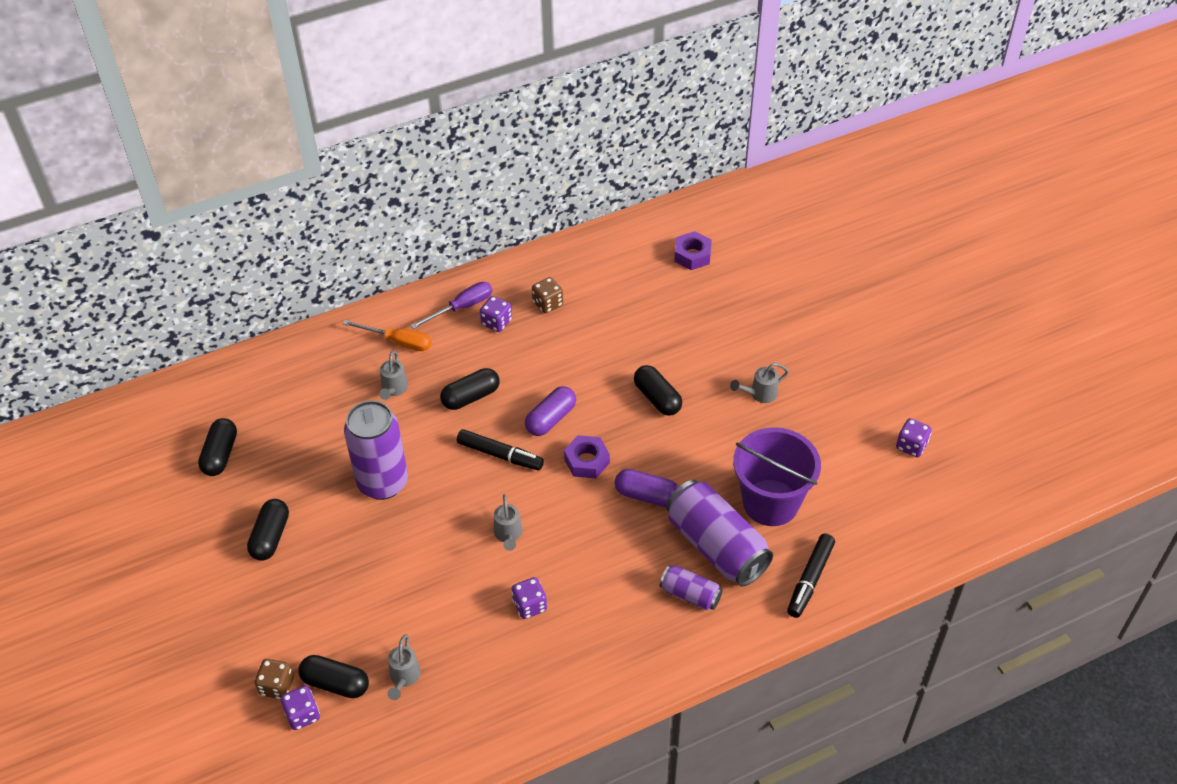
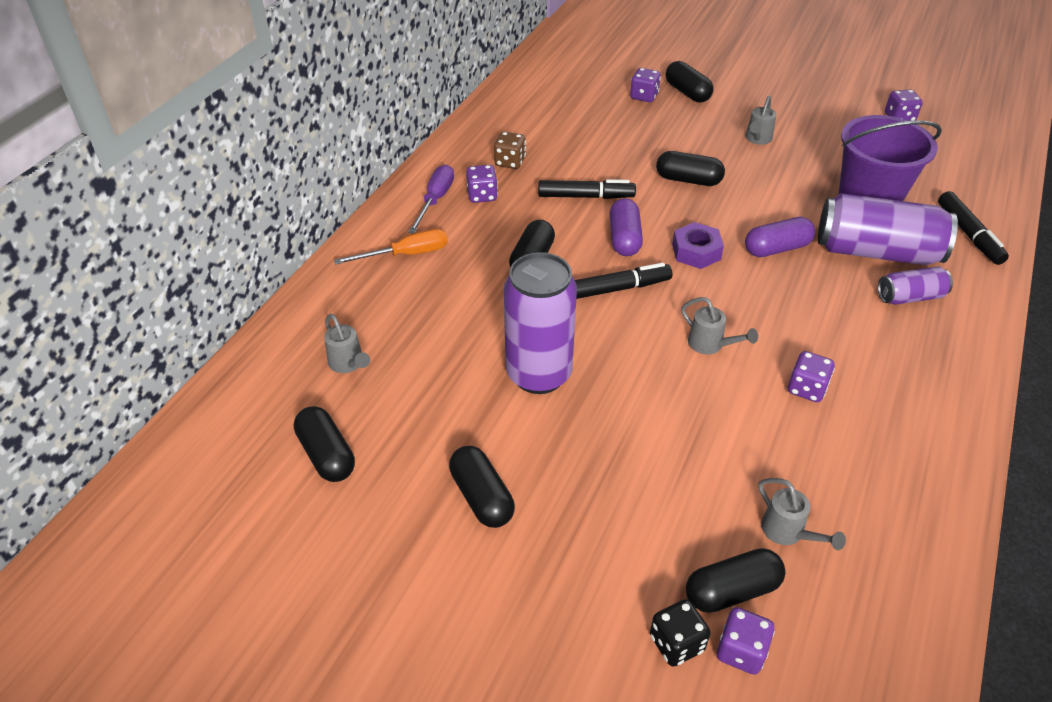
camera: 40 degrees left, 5 degrees down
brown dice [255,659,294,699] -> black dice [650,599,711,667]
grey watering can [379,351,408,400] -> grey watering can moved to [324,314,370,373]
purple nut [674,231,712,270] -> none
none -> black marker [538,179,636,199]
none -> purple dice [630,68,661,102]
none -> black capsule [666,61,714,102]

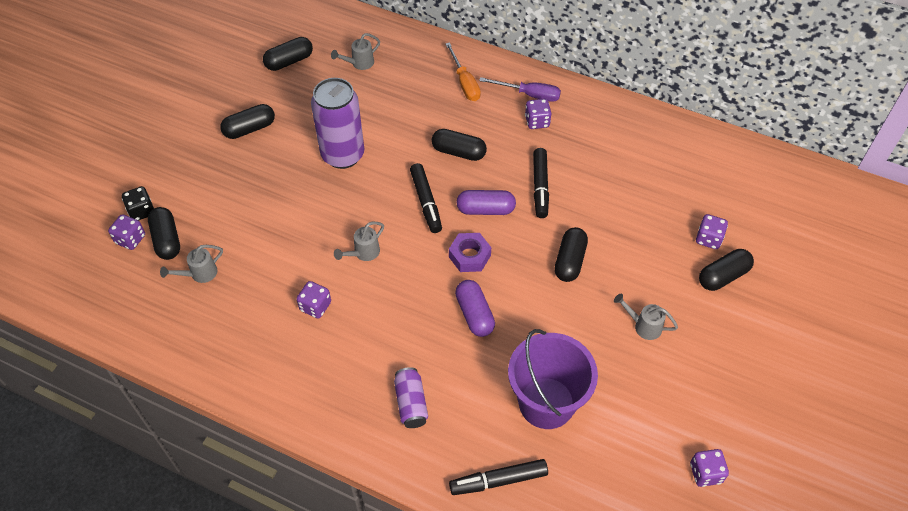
camera: 90 degrees right, 10 degrees up
brown dice [494,132,526,169] -> none
purple can [818,193,958,265] -> none

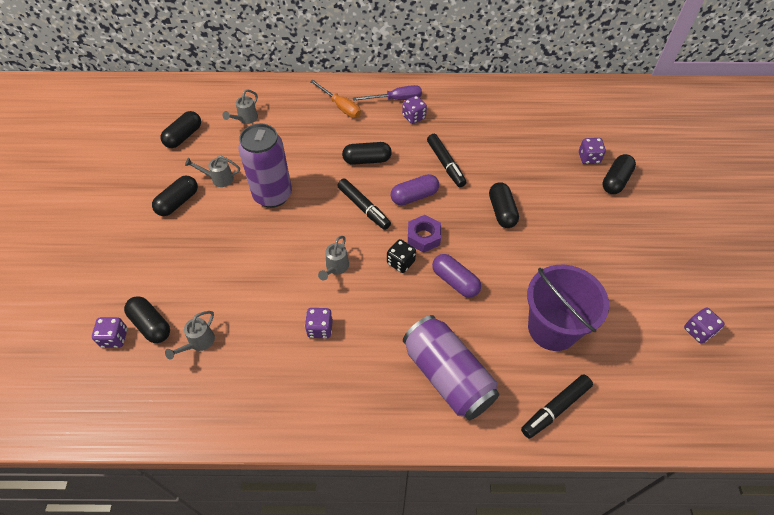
camera: 25 degrees left, 0 degrees up
black dice [122,186,154,221] -> black dice moved to [387,239,416,273]
purple can [394,367,428,428] -> purple can [403,315,499,420], size x1.93
grey watering can [614,294,678,340] -> grey watering can moved to [185,156,240,187]

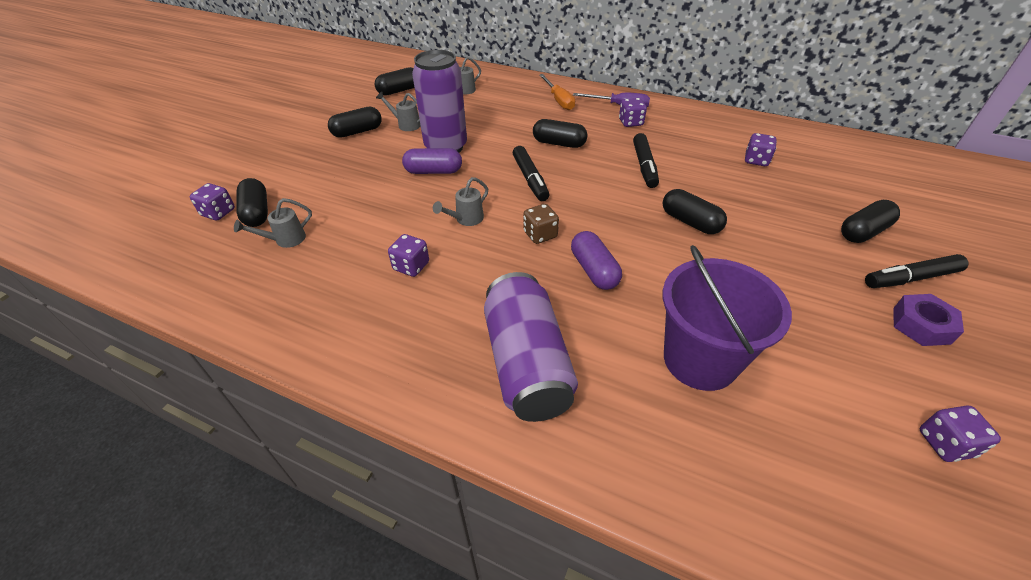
camera: 25 degrees right, 10 degrees down
black dice [387,239,416,273] -> brown dice [523,204,559,244]
purple capsule [391,174,439,205] -> purple capsule moved to [402,148,462,174]
purple nut [408,215,441,253] -> purple nut moved to [893,294,964,346]
black capsule [489,182,519,228] -> black capsule turned 60 degrees counterclockwise [662,189,727,234]
black marker [521,374,593,439] -> black marker moved to [865,254,969,288]
purple dice [579,138,606,164] -> purple dice moved to [745,133,777,166]

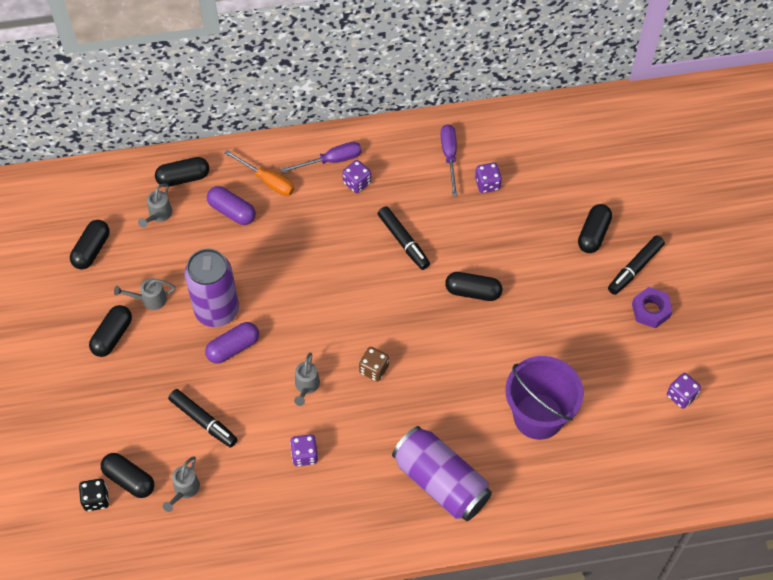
camera: 35 degrees left, 15 degrees up
purple dice [190,183,235,220] -> black dice [79,479,109,511]
black marker [513,146,549,201] -> black marker moved to [168,389,238,448]
black capsule [533,119,588,148] -> black capsule moved to [155,157,209,187]
purple capsule [571,231,622,290] -> purple capsule moved to [207,186,256,225]
none -> purple screwdriver [441,124,458,196]

